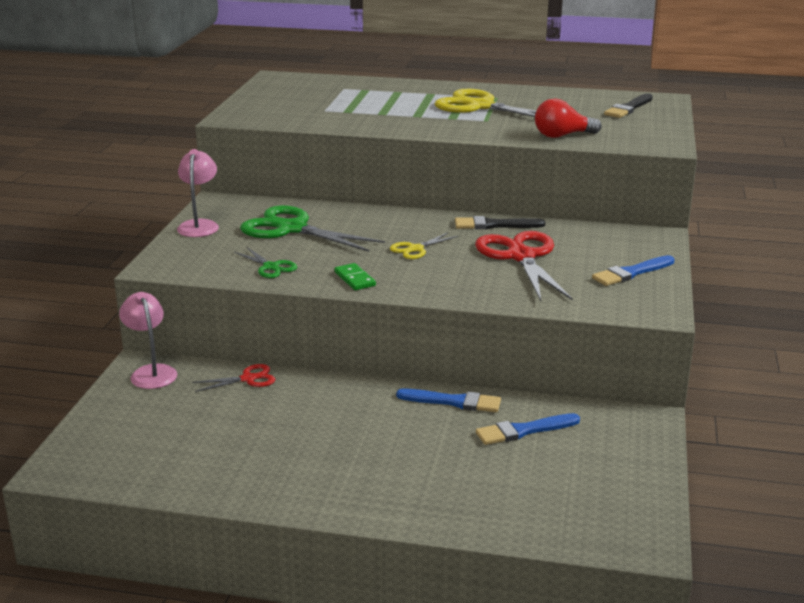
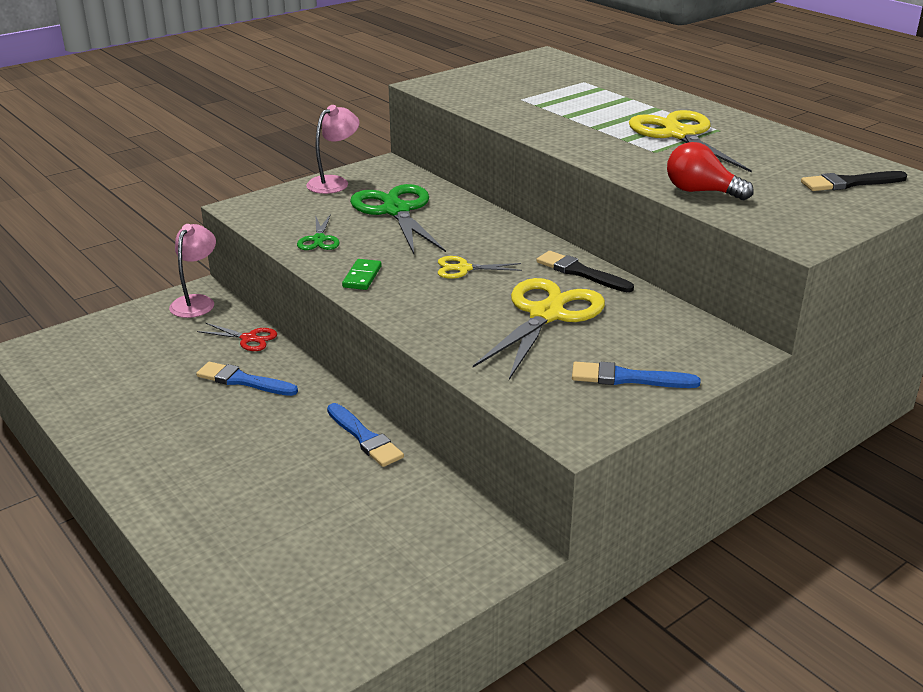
camera: 40 degrees right, 5 degrees up
red scissors [475,231,573,301] -> yellow scissors [473,278,605,380]
blue brush [476,413,580,445] -> blue brush moved to [196,362,298,396]

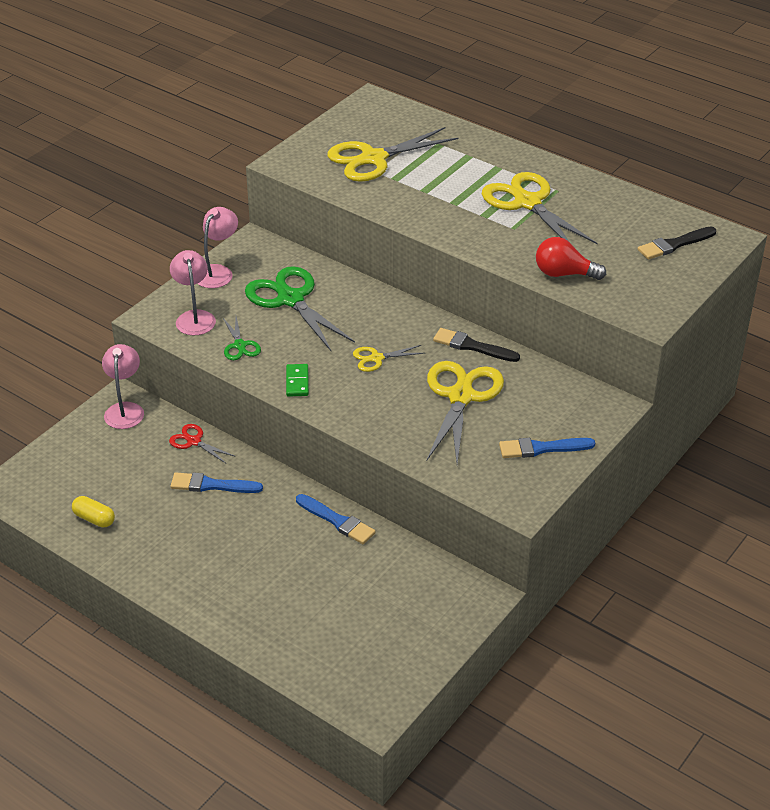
camera: 15 degrees left, 10 degrees up
red scissors [197,323,277,351] -> red scissors turned 150 degrees counterclockwise [169,424,236,463]
none -> yellow capsule [72,496,115,527]
none -> pink lamp [170,250,216,335]
none -> yellow scissors [327,127,459,182]

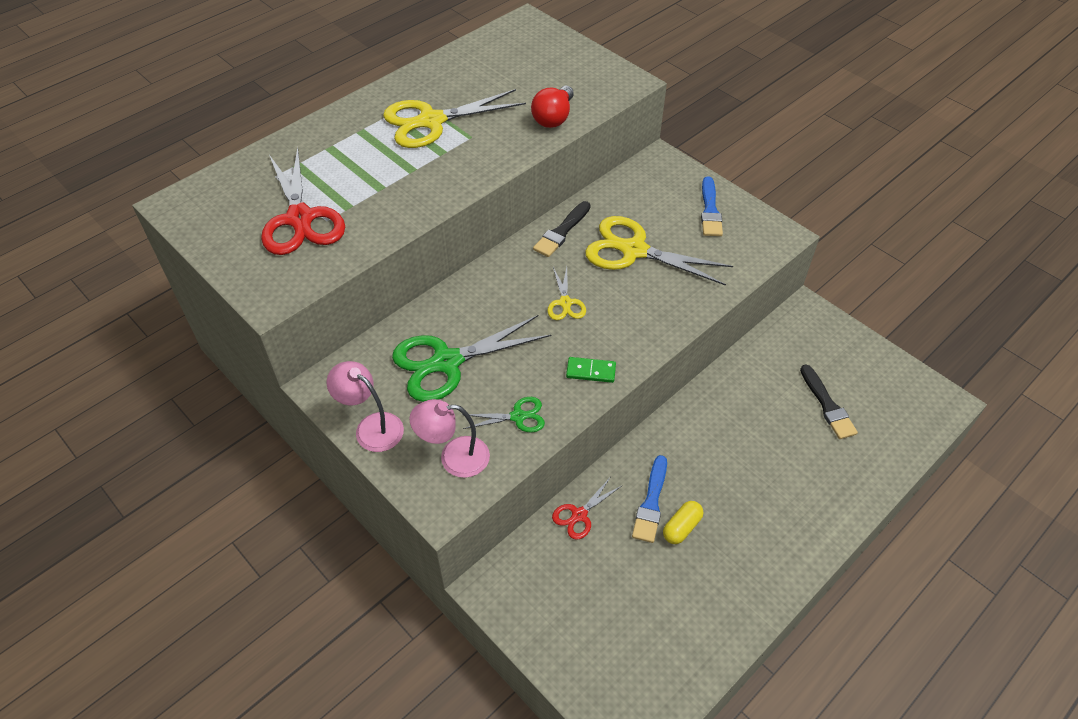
camera: 80 degrees left, 10 degrees up
yellow capsule [72,496,115,527] -> yellow capsule moved to [663,501,703,544]
pink lamp [102,344,144,429] -> none
blue brush [296,494,376,544] -> none
yellow scissors [327,127,459,182] -> red scissors [261,147,345,255]
black brush [638,226,716,260] -> black brush moved to [800,365,858,439]

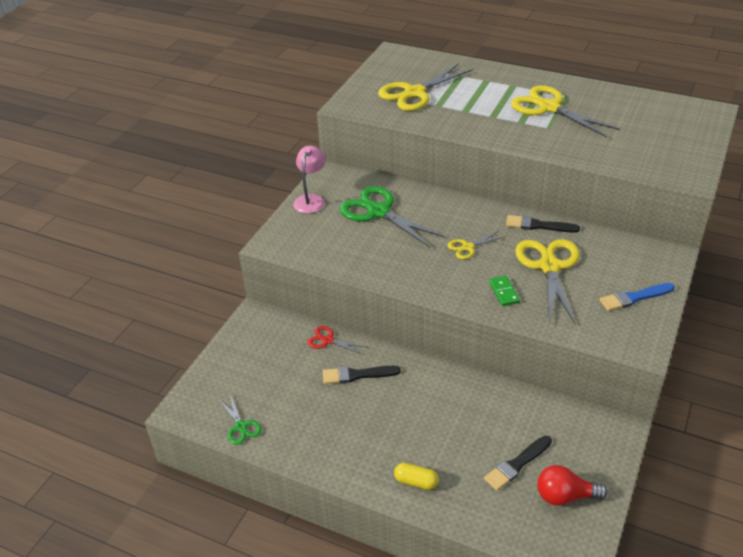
camera: 70 degrees right, 10 degrees down
red scissors [261,147,345,255] -> yellow scissors [378,63,473,111]
pink lamp [410,399,490,478] -> none
green scissors [462,397,545,433] -> green scissors moved to [220,394,262,445]
red light bulb [531,86,574,128] -> red light bulb moved to [537,465,608,506]
green domino [566,357,616,383] -> green domino moved to [489,276,520,306]
blue brush [632,455,667,543] -> black brush [323,366,401,384]
yellow capsule [663,501,703,544] -> yellow capsule moved to [394,463,439,490]

